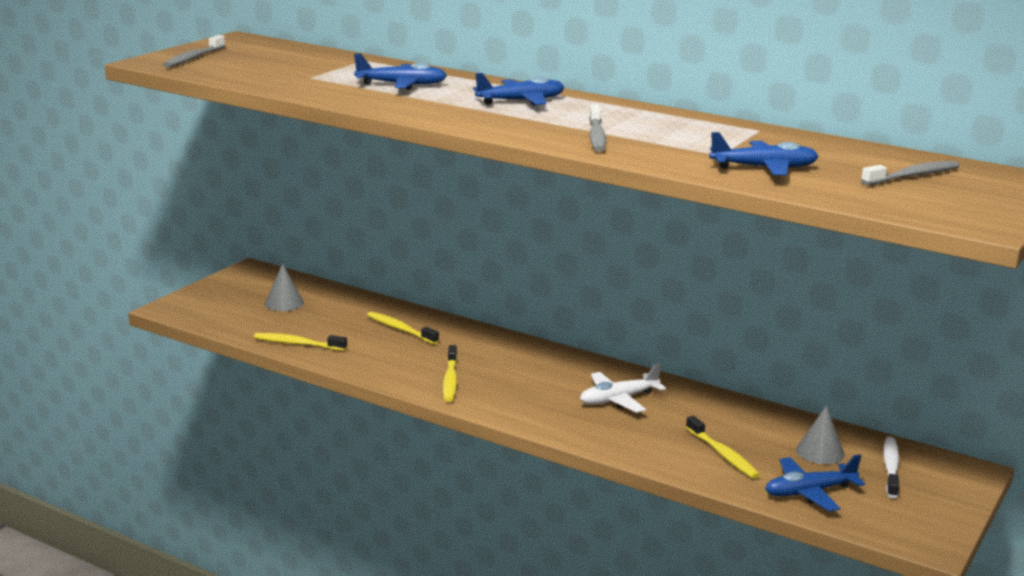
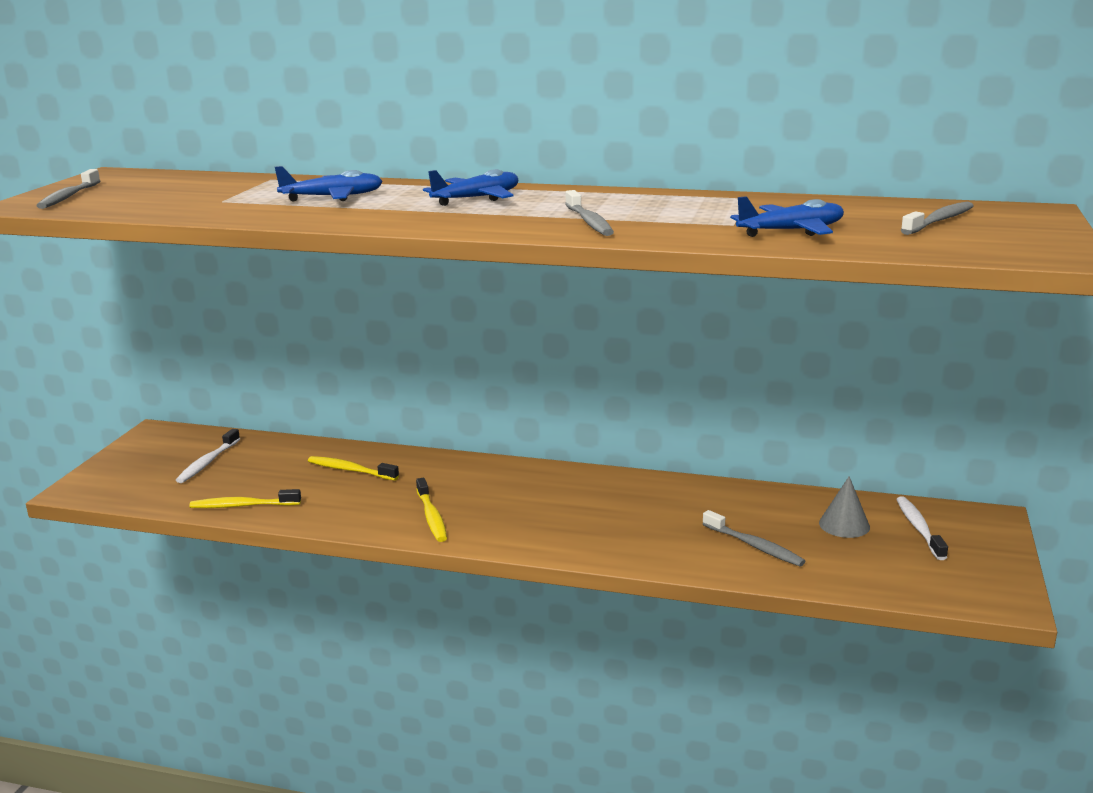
camera: 15 degrees left, 0 degrees up
grey cone [265,263,304,311] -> white toothbrush [176,429,240,483]
white plane [580,363,666,413] -> none
yellow toothbrush [686,416,760,479] -> grey toothbrush [703,510,806,567]
blue plane [765,454,865,511] -> none

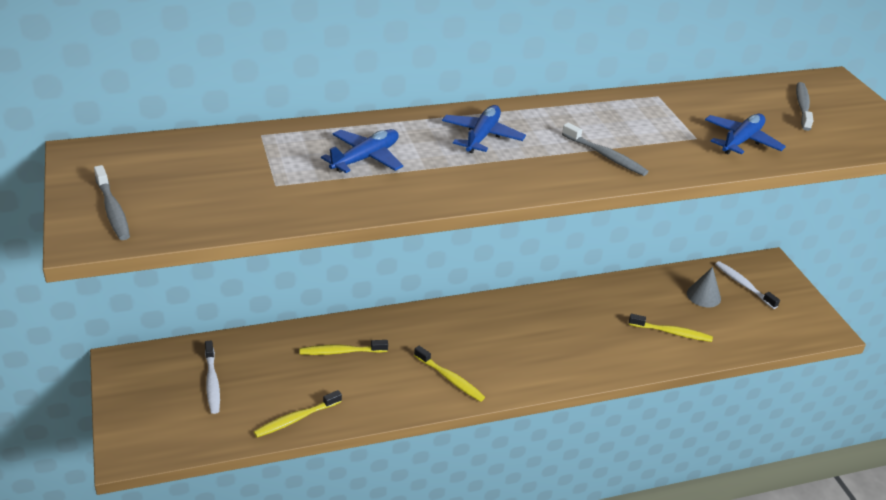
camera: 35 degrees left, 15 degrees up
grey toothbrush [703,510,806,567] -> yellow toothbrush [629,314,713,342]

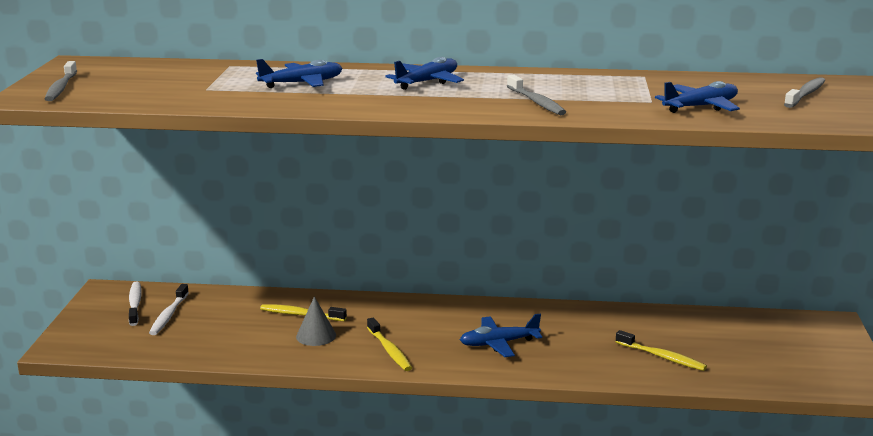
camera: 25 degrees right, 15 degrees down
yellow toothbrush [253,390,342,438] -> none
grey cone [687,267,721,307] -> grey cone moved to [296,296,336,346]
white toothbrush [715,261,780,309] -> white toothbrush moved to [129,282,142,326]
none -> blue plane [460,314,542,357]

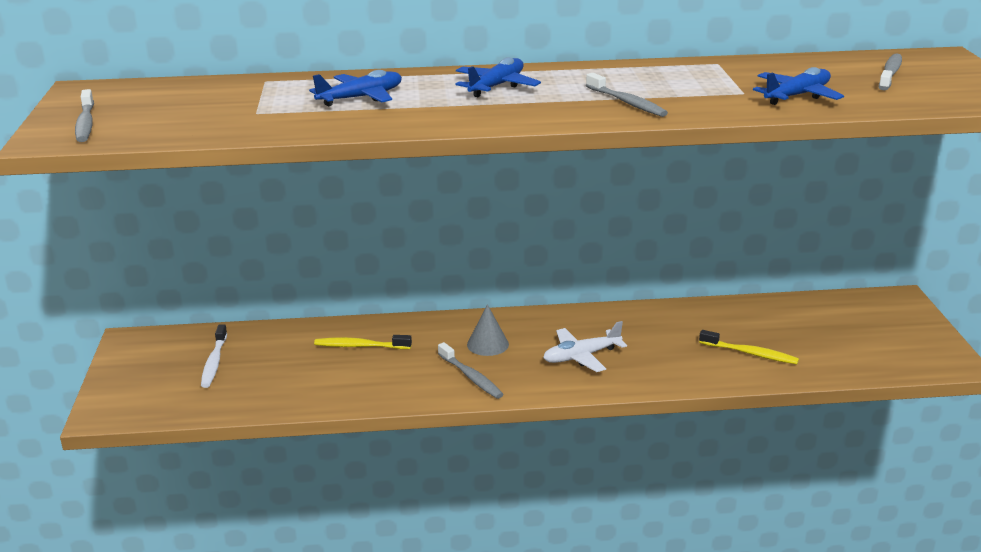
camera: 10 degrees left, 5 degrees up
white toothbrush [129,282,142,326] -> none
grey cone [296,296,336,346] -> grey cone moved to [467,304,509,356]
yellow toothbrush [367,318,412,371] -> grey toothbrush [438,342,504,399]
blue plane [460,314,542,357] -> white plane [543,321,627,372]

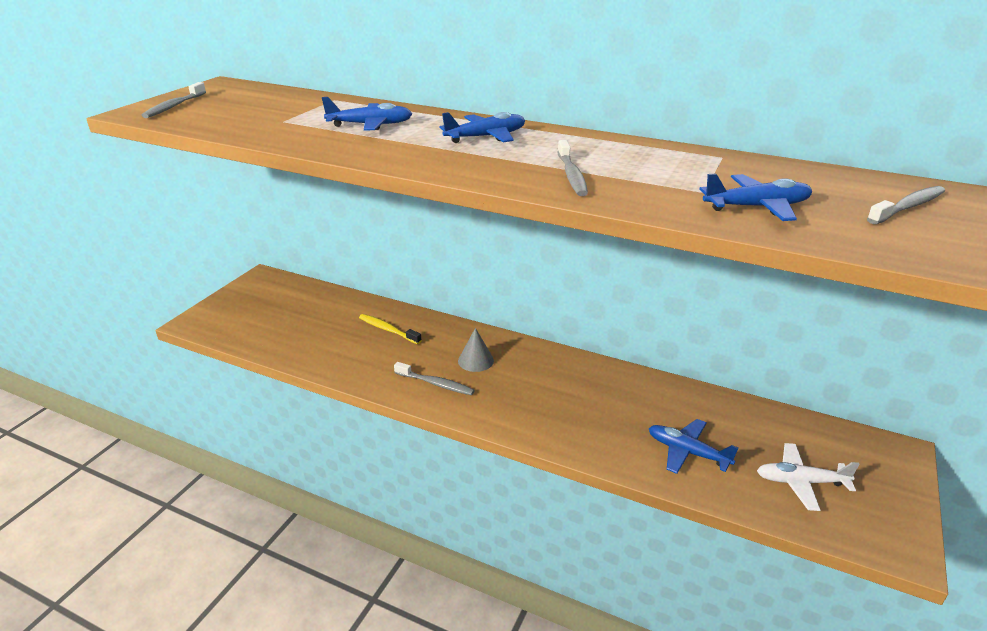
camera: 30 degrees right, 5 degrees up
white toothbrush [201,324,227,388] -> none
grey toothbrush [438,342,504,399] -> grey toothbrush turned 60 degrees counterclockwise [394,362,475,395]
white plane [543,321,627,372] -> white plane moved to [757,443,860,511]
yellow toothbrush [699,330,799,364] -> blue plane [649,419,738,474]

